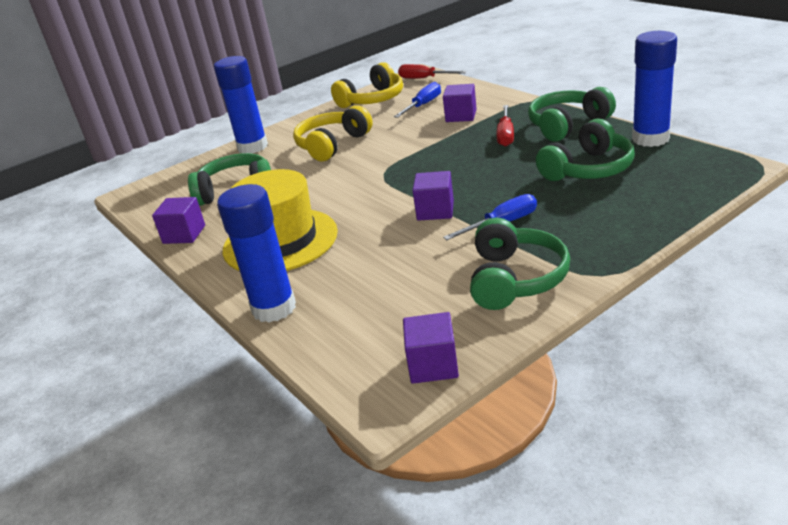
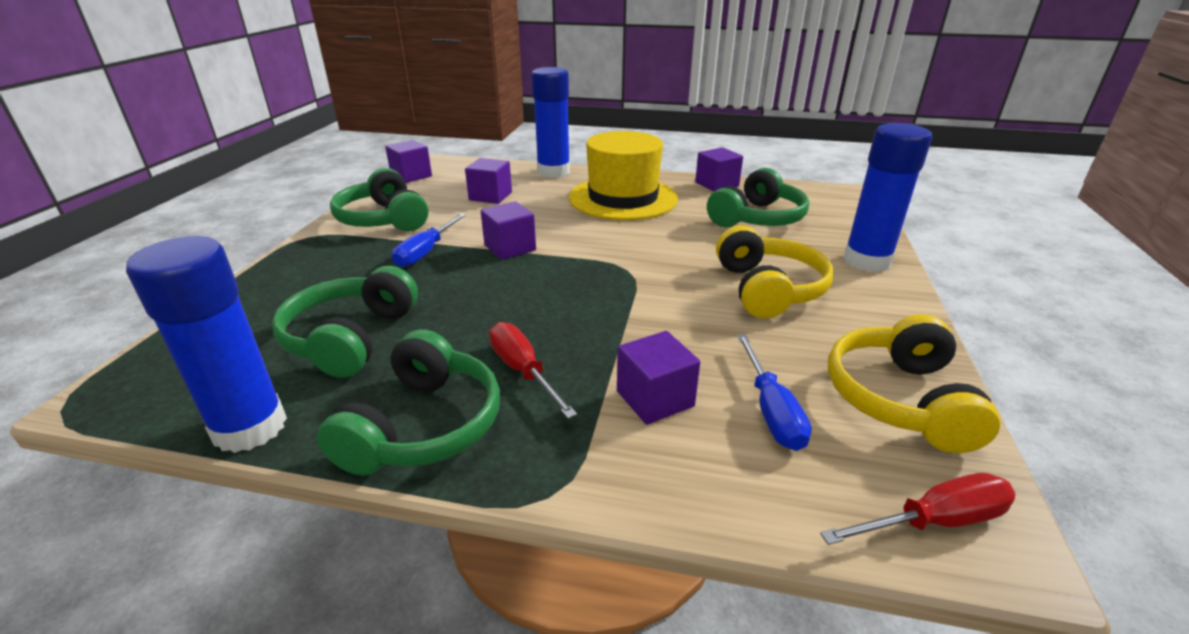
camera: 135 degrees right, 0 degrees up
none -> purple cube [465,158,512,204]

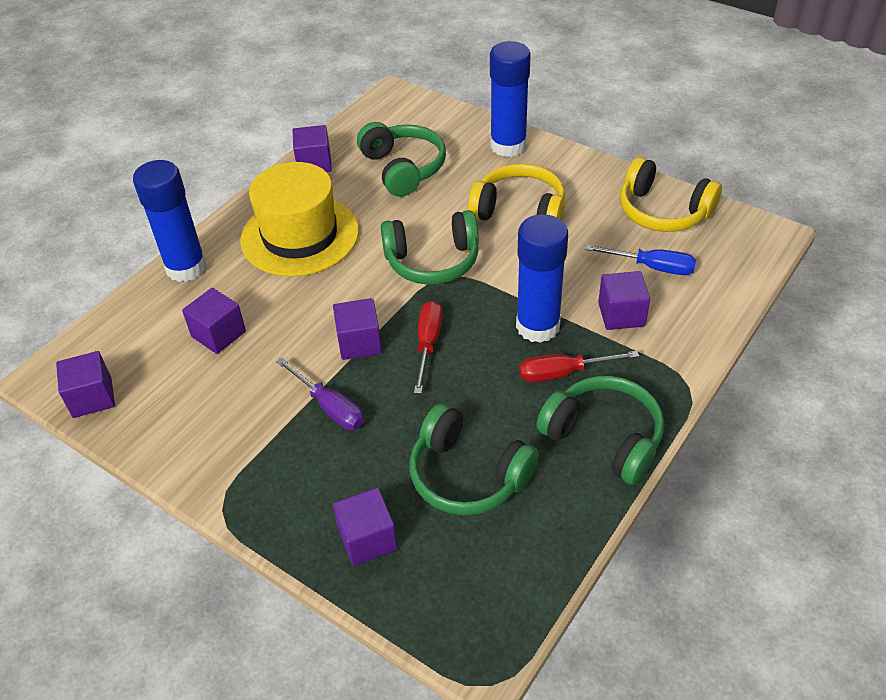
camera: 65 degrees left, 15 degrees up
blue glue stick [126,236,287,453] -> blue glue stick moved to [516,214,568,343]
green headphones [330,168,428,231] -> green headphones moved to [381,210,479,285]
blue screwdriver [392,213,466,267] -> purple screwdriver [276,358,364,430]
red screwdriver [820,473,1016,545] -> red screwdriver moved to [414,301,443,394]
none -> purple cube [333,488,398,566]

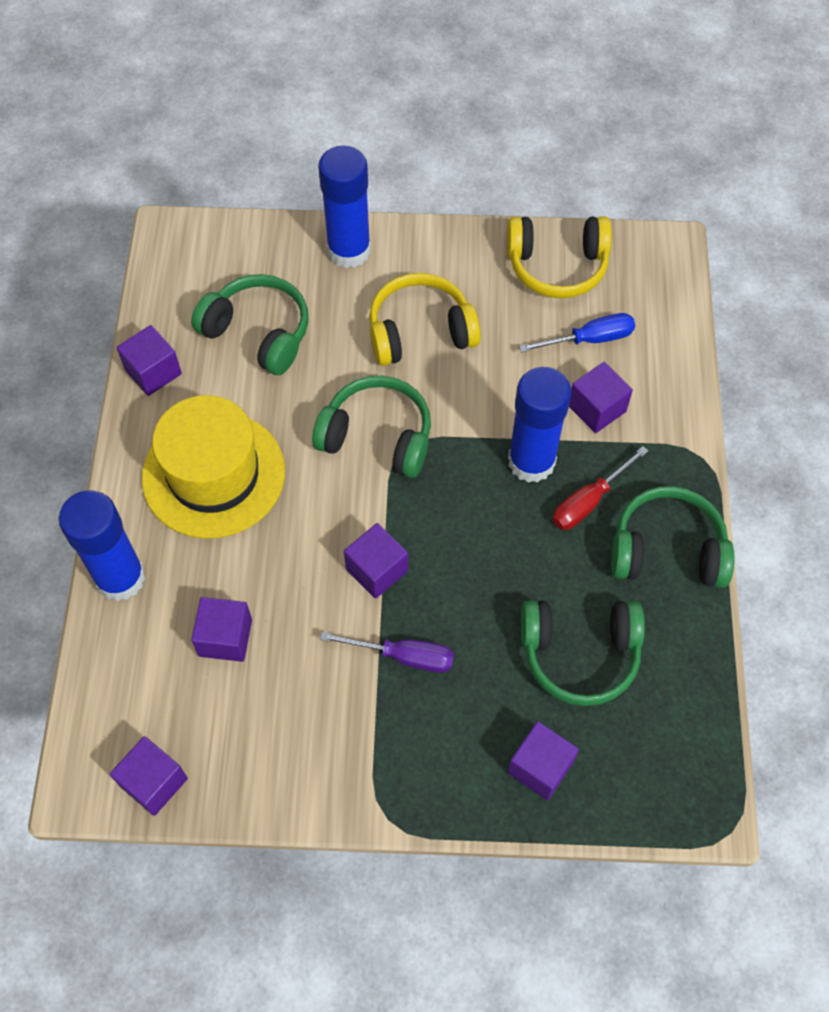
camera: 35 degrees left, 15 degrees up
green headphones [381,210,479,285] -> green headphones turned 120 degrees counterclockwise [312,376,431,478]
red screwdriver [414,301,443,394] -> none

